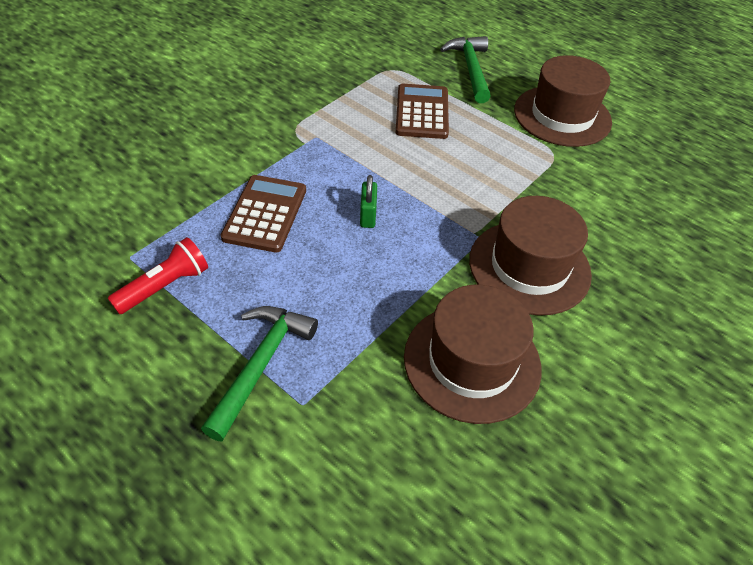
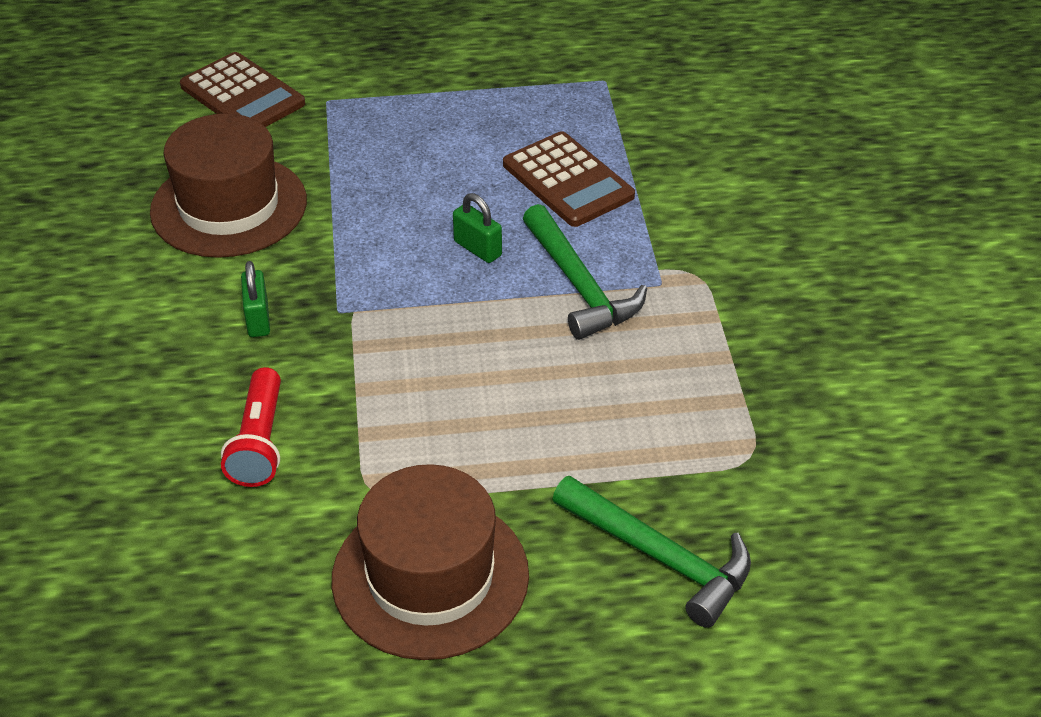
camera: 135 degrees right, 5 degrees down
red flashlight [108,237,208,314] -> red flashlight moved to [221,367,281,487]
green hammer [201,306,318,441] -> green hammer moved to [523,204,647,340]
brown calculator [396,84,449,139] -> brown calculator moved to [180,52,305,127]
brown hat [469,196,592,316] -> green padlock [241,261,270,337]

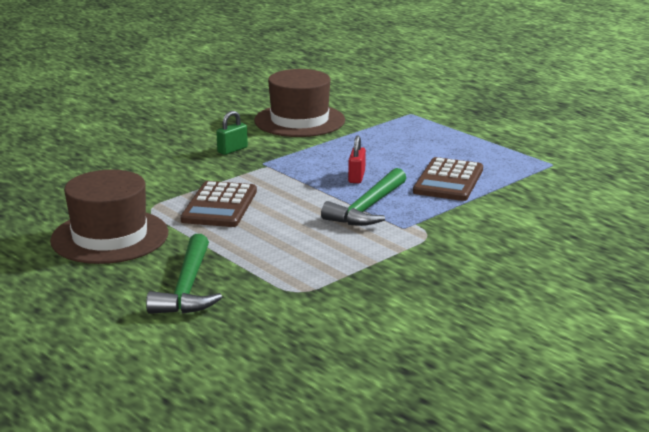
camera: 55 degrees right, 20 degrees down
brown calculator [180,52,305,127] -> brown calculator moved to [180,181,257,227]
red flashlight [221,367,281,487] -> none
green padlock [453,193,502,263] -> red padlock [348,135,366,183]

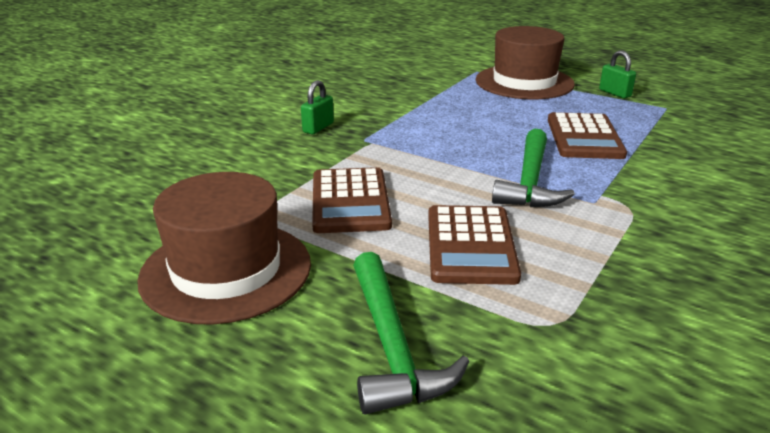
camera: 15 degrees left, 5 degrees up
brown hat [254,69,345,137] -> brown hat moved to [476,26,575,99]
red padlock [348,135,366,183] -> none
none -> brown calculator [428,205,521,285]
none -> green padlock [599,50,636,98]

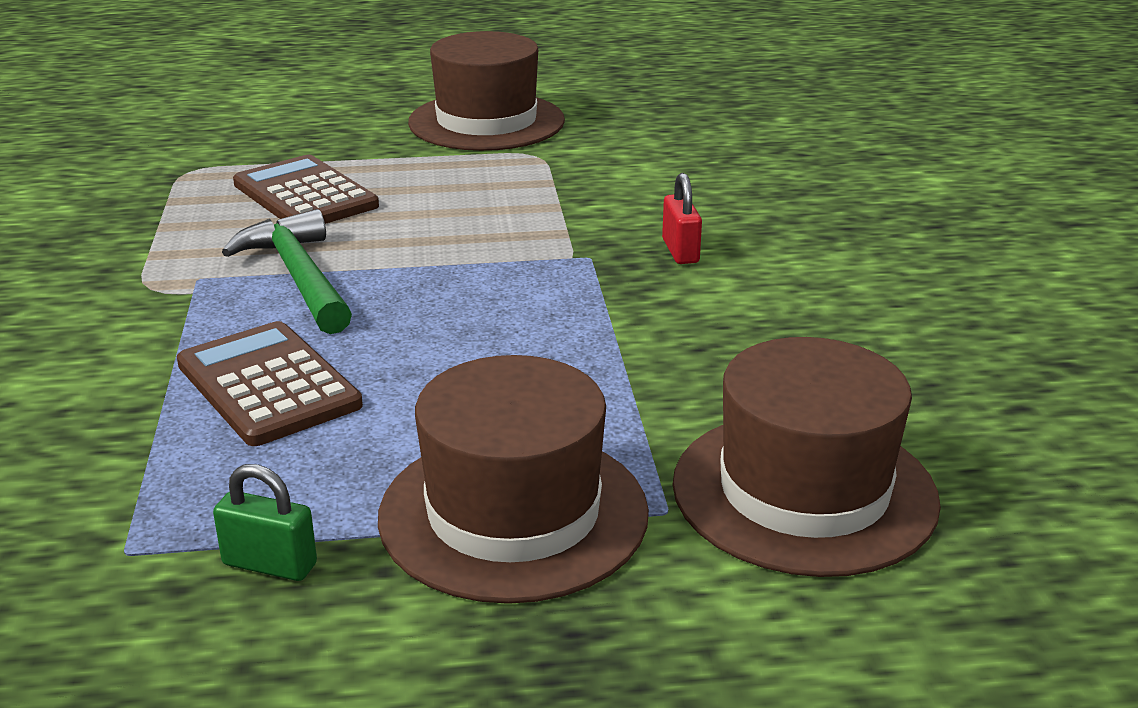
camera: 140 degrees right, 0 degrees up
green padlock [301,80,334,134] -> red padlock [662,173,702,264]
brown calculator [312,167,392,233] -> none
green hammer [353,252,469,415] -> none
none -> brown hat [673,337,941,577]

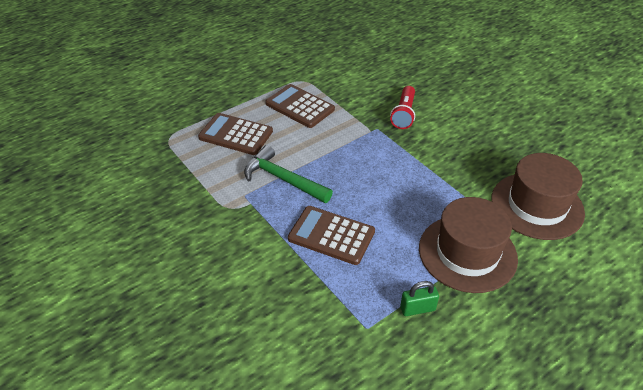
camera: 30 degrees left, 15 degrees up
brown hat [408,31,565,151] -> none
red padlock [662,173,702,264] -> red flashlight [390,86,415,129]
none -> brown calculator [265,84,335,128]

